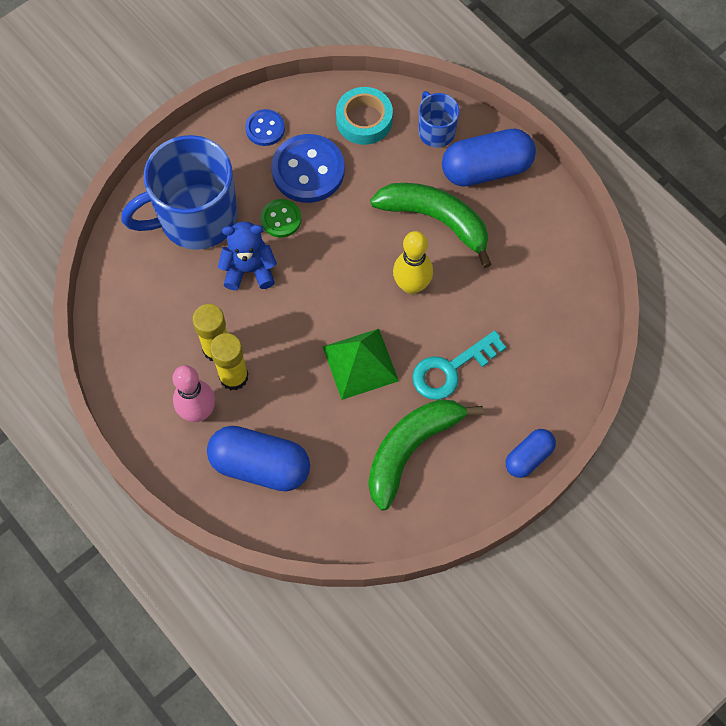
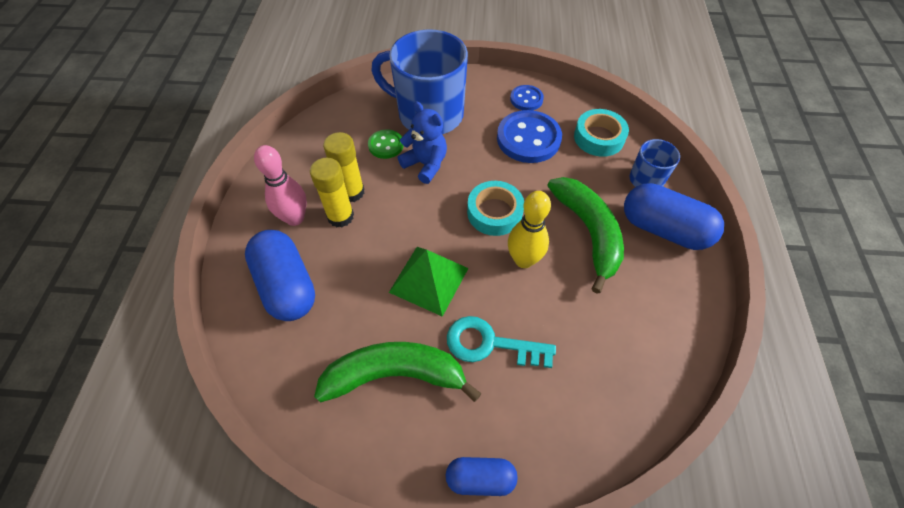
camera: 45 degrees right, 10 degrees down
green button [261,199,301,238] -> green button moved to [368,129,403,159]
none -> turquoise tape [467,181,524,236]

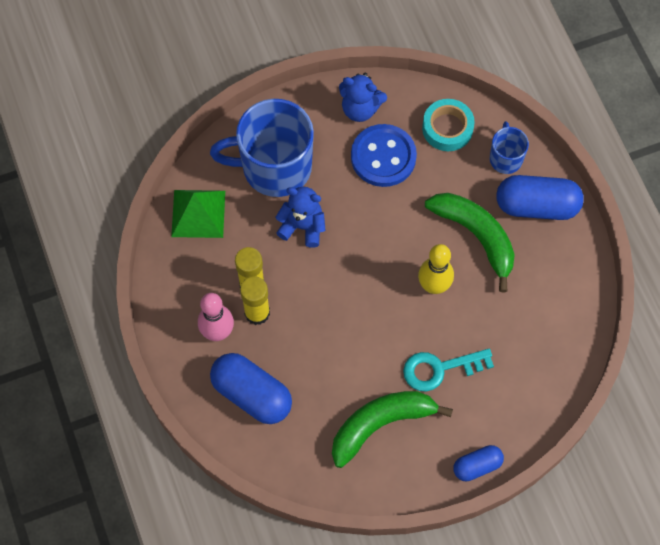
camera: 25 degrees left, 10 degrees up
green button [368,129,403,159] -> none
green pyramid [389,247,468,317] -> green pyramid moved to [171,190,225,238]
turquoise tape [467,181,524,236] -> none
blue button [510,85,544,110] -> blue teddy bear [339,73,387,122]

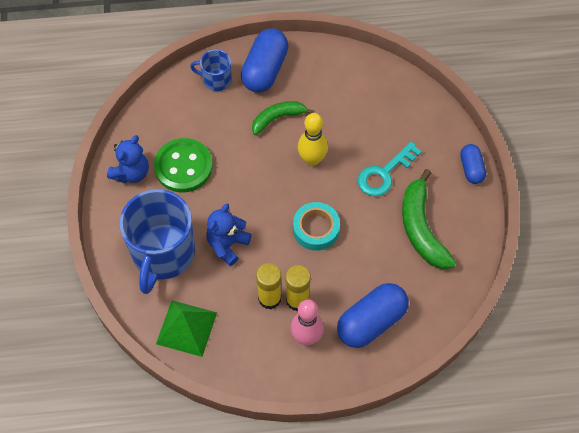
camera: 75 degrees left, 5 degrees down
blue button [351,124,417,187] -> green button [154,138,213,193]
turquoise key [403,349,494,391] -> turquoise key turned 45 degrees clockwise [358,142,422,196]
turquoise tape [422,99,475,151] -> turquoise tape moved to [293,202,340,251]
green banana [425,193,515,292] -> green banana [252,101,314,135], size x0.63

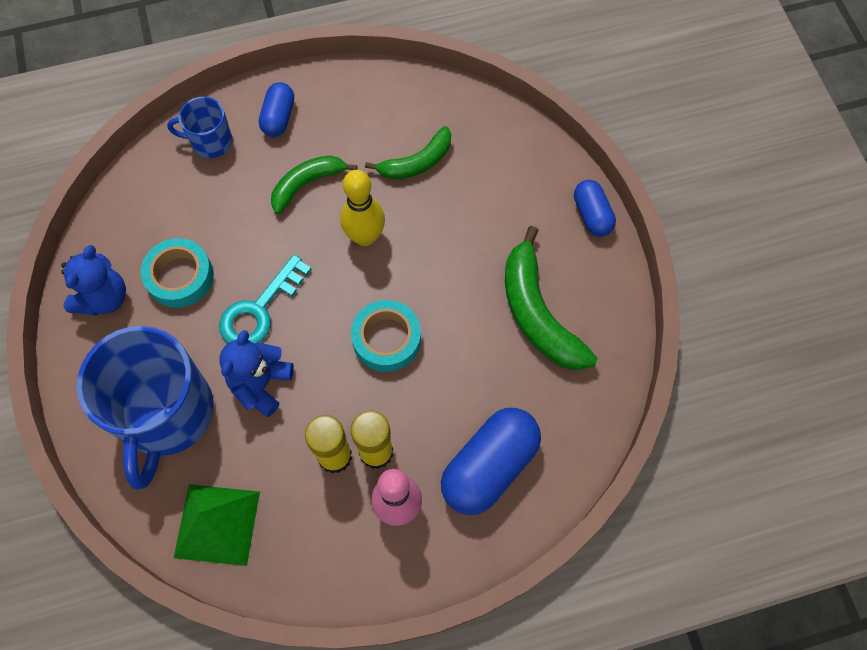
camera: 10 degrees left, 5 degrees up
green button [154,138,213,193] -> turquoise tape [141,238,214,308]
blue capsule [241,28,289,93] -> blue capsule [259,82,294,137], size x0.57
turquoise key [358,142,422,196] -> turquoise key moved to [219,254,311,344]
none -> green banana [365,126,451,179]

